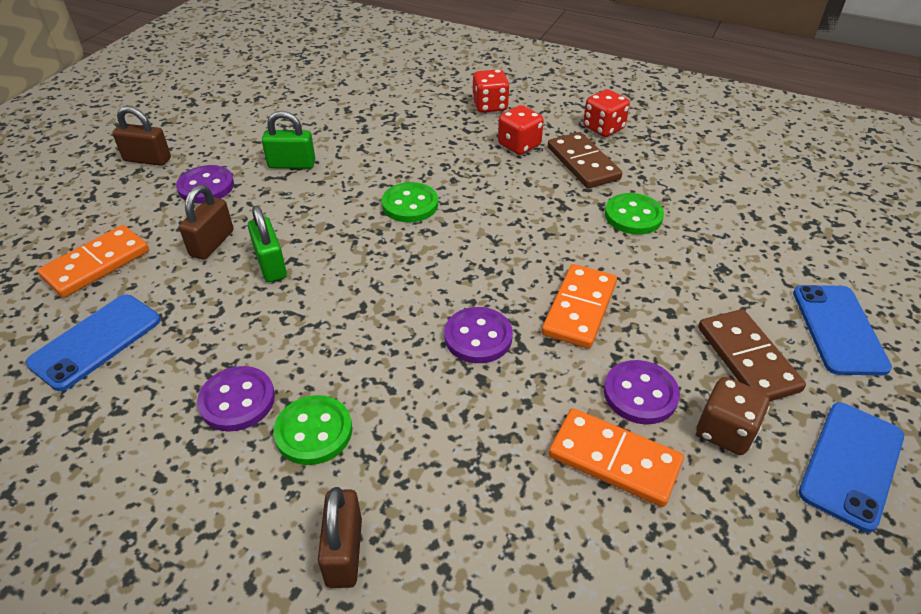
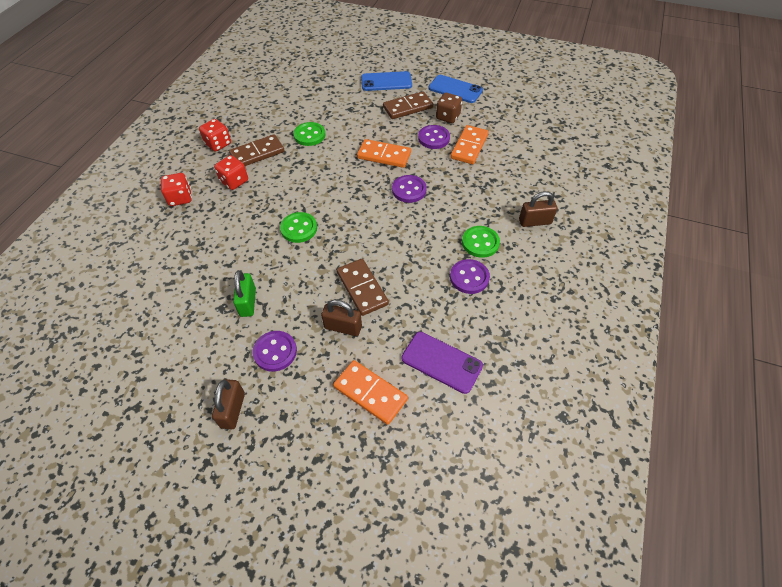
camera: 95 degrees left, 10 degrees up
blue phone [25,295,161,391] -> purple phone [401,332,483,394]
green padlock [248,206,287,282] -> brown domino [337,259,389,316]

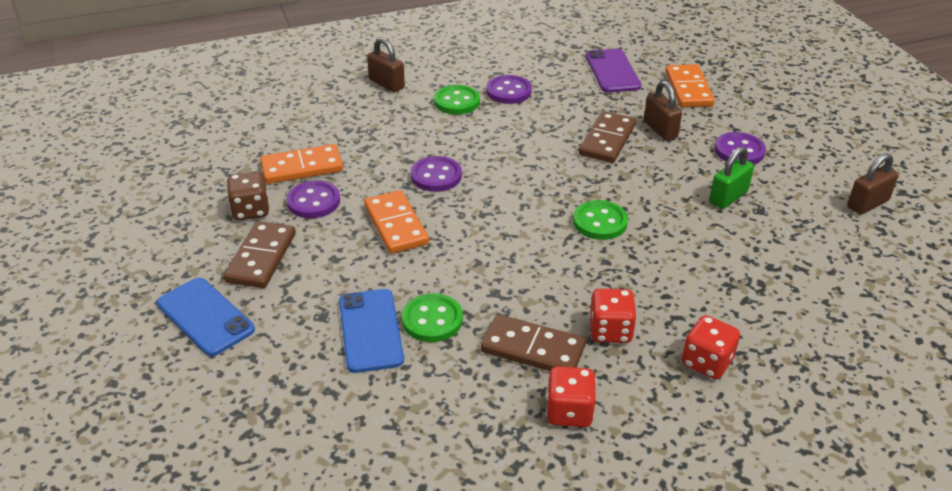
camera: 130 degrees left, 15 degrees down
brown padlock [212,379,245,429] -> brown padlock moved to [847,153,899,215]
brown domino [383,91,433,119] -> brown domino turned 75 degrees clockwise [223,221,296,288]
blue phone [428,75,483,103] -> blue phone moved to [339,289,404,373]

